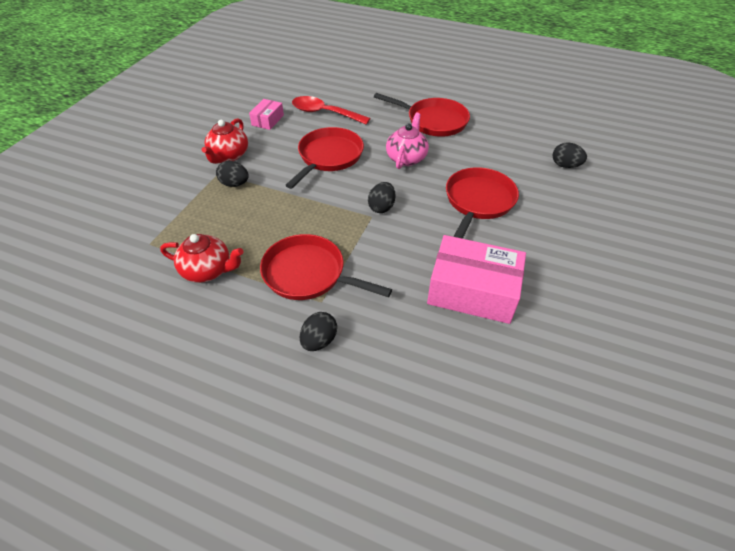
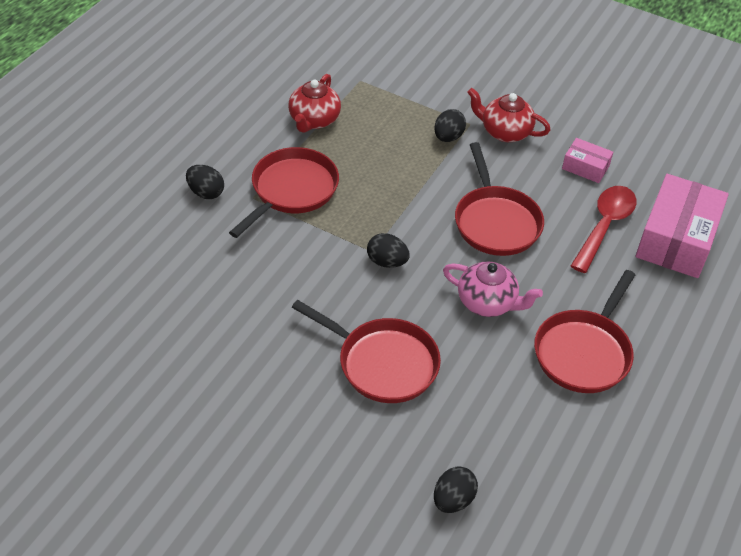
camera: 95 degrees right, 0 degrees up
red pan [285,127,364,189] -> red pan turned 45 degrees clockwise [455,142,544,256]
pink box [427,235,526,324] -> pink box moved to [635,174,729,278]

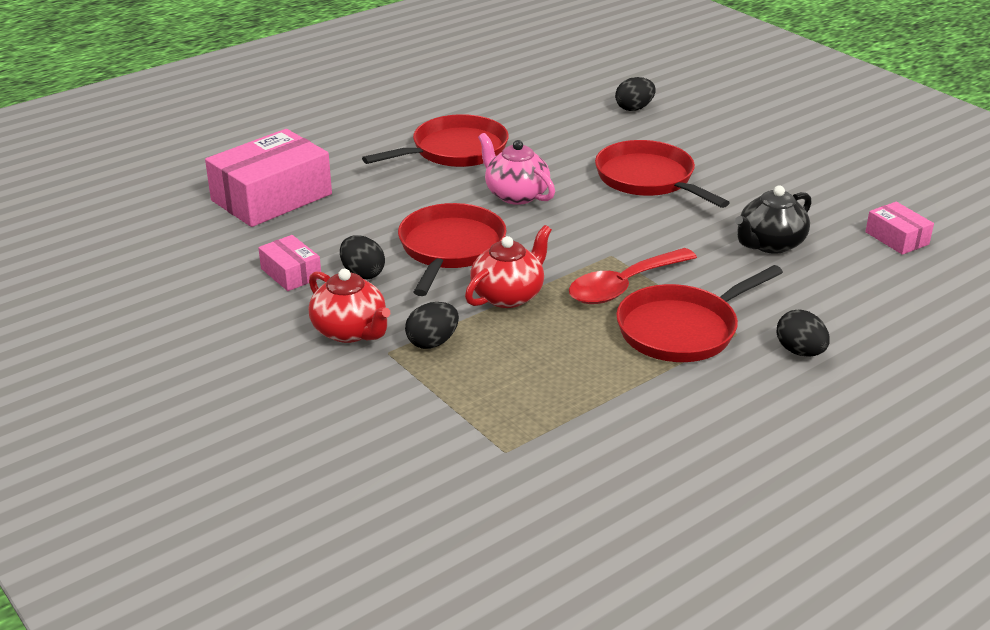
camera: 155 degrees left, 15 degrees down
red teapot [288,74,341,133] -> red teapot moved to [465,225,552,308]
black egg [367,233,410,268] -> black egg moved to [340,235,385,279]
red spoon [571,186,636,273] -> red spoon moved to [569,248,697,304]
none -> black teapot [735,185,812,254]
none -> pink box [865,202,934,255]

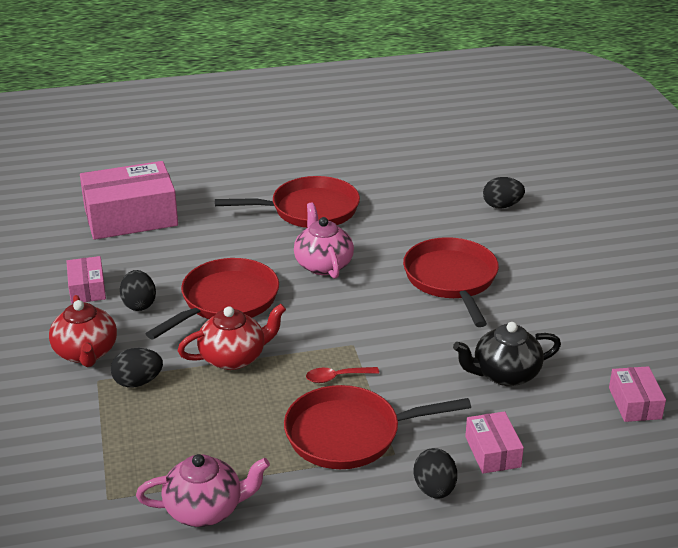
camera: 25 degrees right, 0 degrees up
red spoon [569,248,697,304] -> red spoon [306,367,379,383], size x0.50
none -> pink teapot [136,454,270,527]
none -> pink box [465,411,524,474]

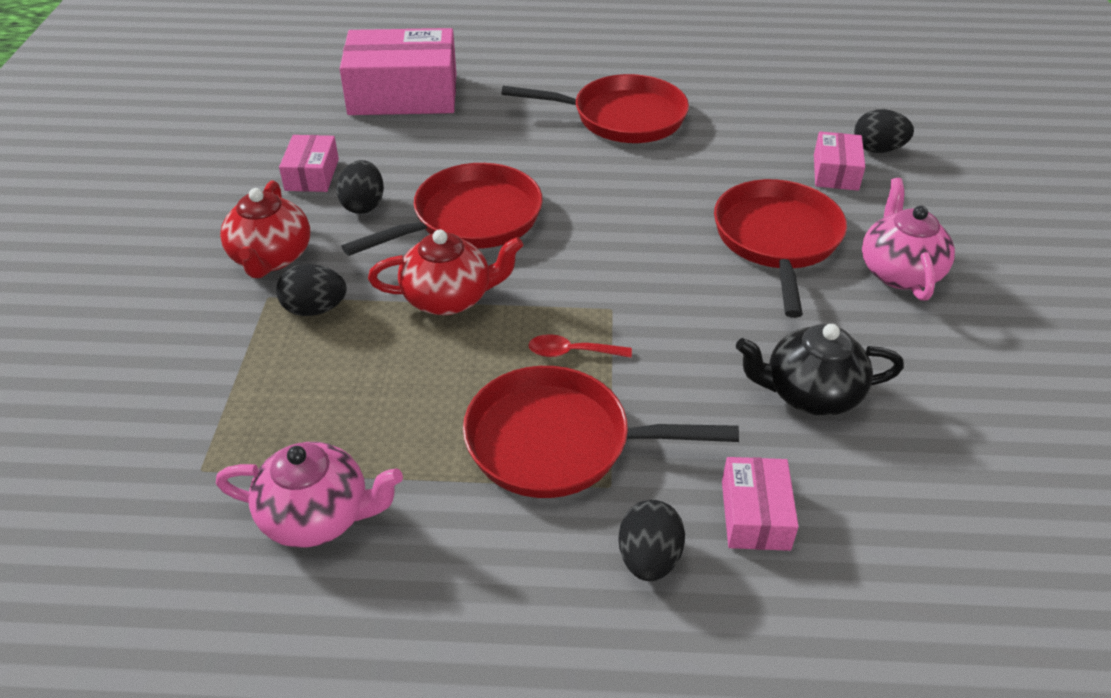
camera: 15 degrees right, 10 degrees up
pink teapot [294,203,354,279] -> pink teapot moved to [862,178,955,301]
pink box [609,366,666,422] -> pink box moved to [814,132,865,191]

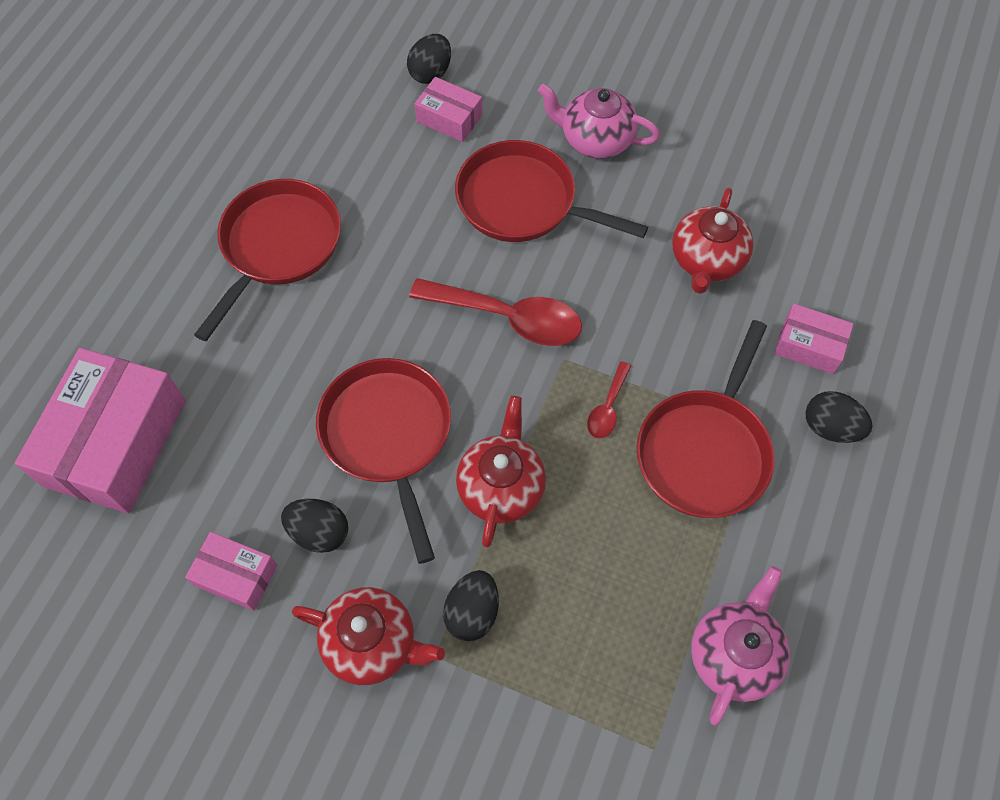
camera: 70 degrees left, 20 degrees up
black teapot [736,324,904,416] -> red teapot [672,188,754,294]
none -> red spoon [409,278,582,346]

